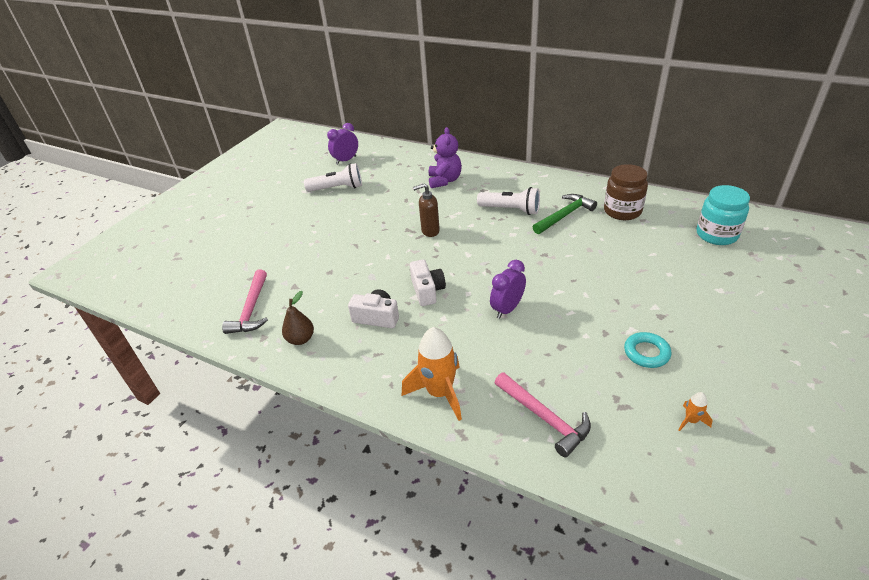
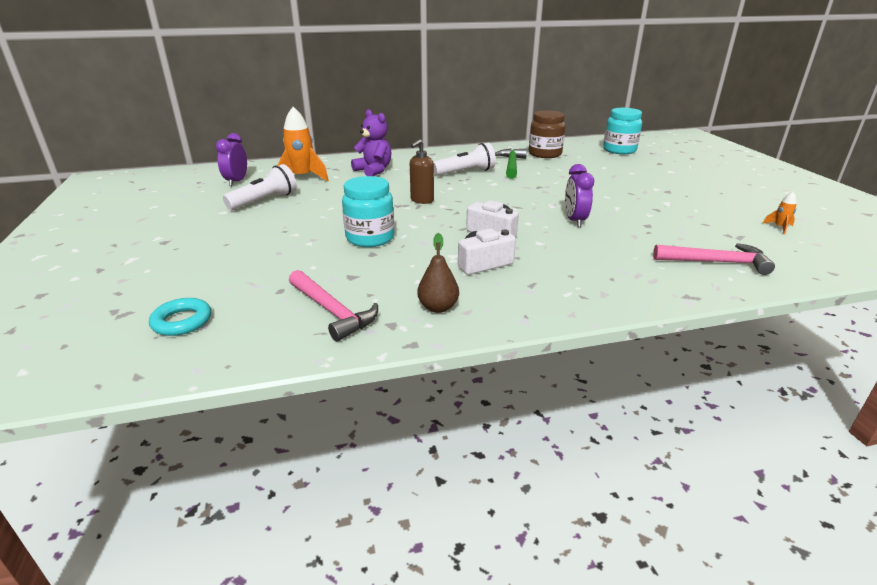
camera: 45 degrees left, 10 degrees down
orange rocket [402,327,462,421] -> orange rocket moved to [277,107,329,182]
turquoise ring [624,332,671,368] -> turquoise ring moved to [149,298,211,336]
none -> turquoise jar [342,176,394,247]

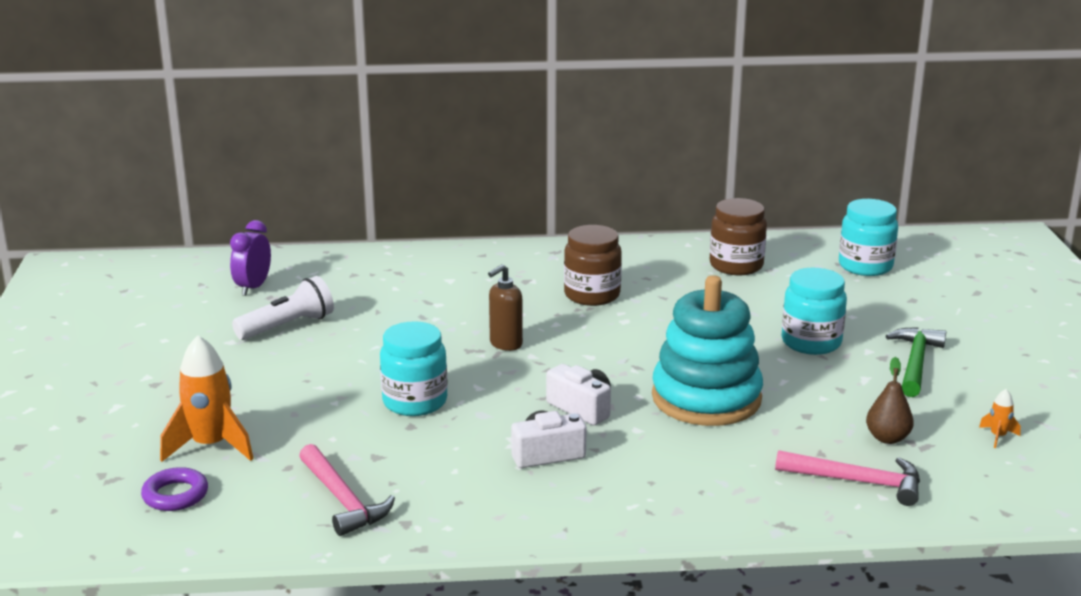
camera: 10 degrees right, 5 degrees down
turquoise ring [149,298,211,336] -> purple ring [141,467,208,511]
orange rocket [277,107,329,182] -> orange rocket moved to [160,335,254,462]
purple teddy bear [351,109,391,176] -> none
brown pear [417,233,459,313] -> brown pear moved to [866,357,914,444]
white flashlight [433,143,496,176] -> brown jar [564,225,622,306]
green hammer [495,149,527,179] -> green hammer moved to [886,327,946,397]
purple clock [565,164,594,227] -> turquoise stacking toy [652,275,763,426]
none -> turquoise jar [782,268,847,355]

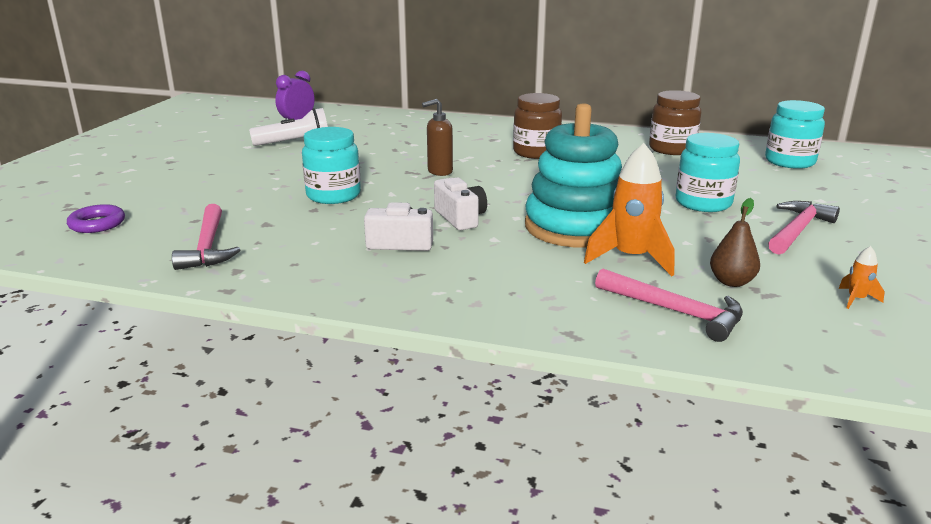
camera: 20 degrees right, 0 degrees up
orange rocket [160,335,254,462] -> orange rocket moved to [584,143,675,276]
green hammer [886,327,946,397] -> pink hammer [768,201,840,255]

